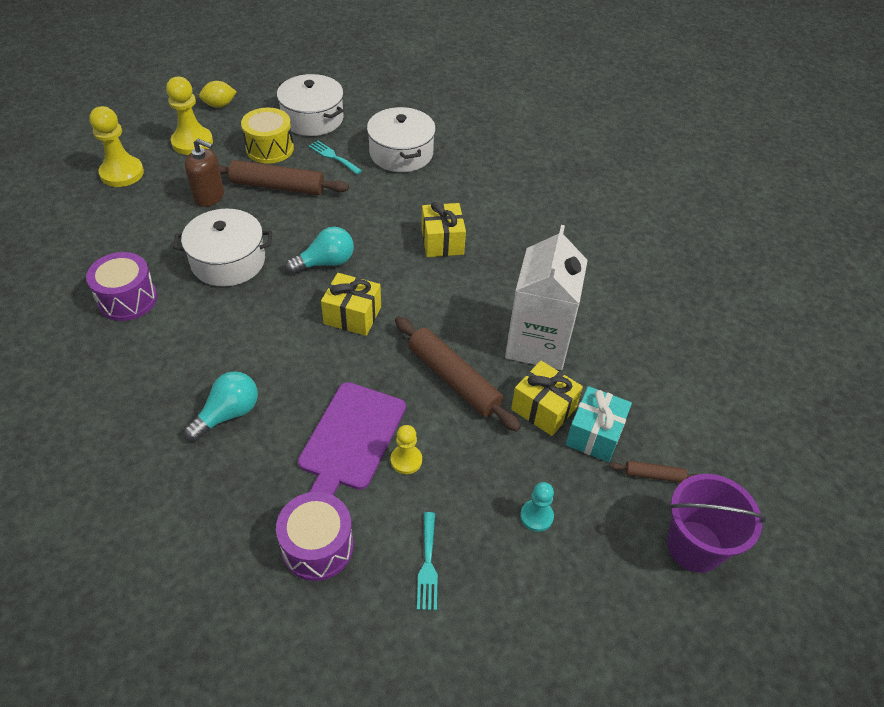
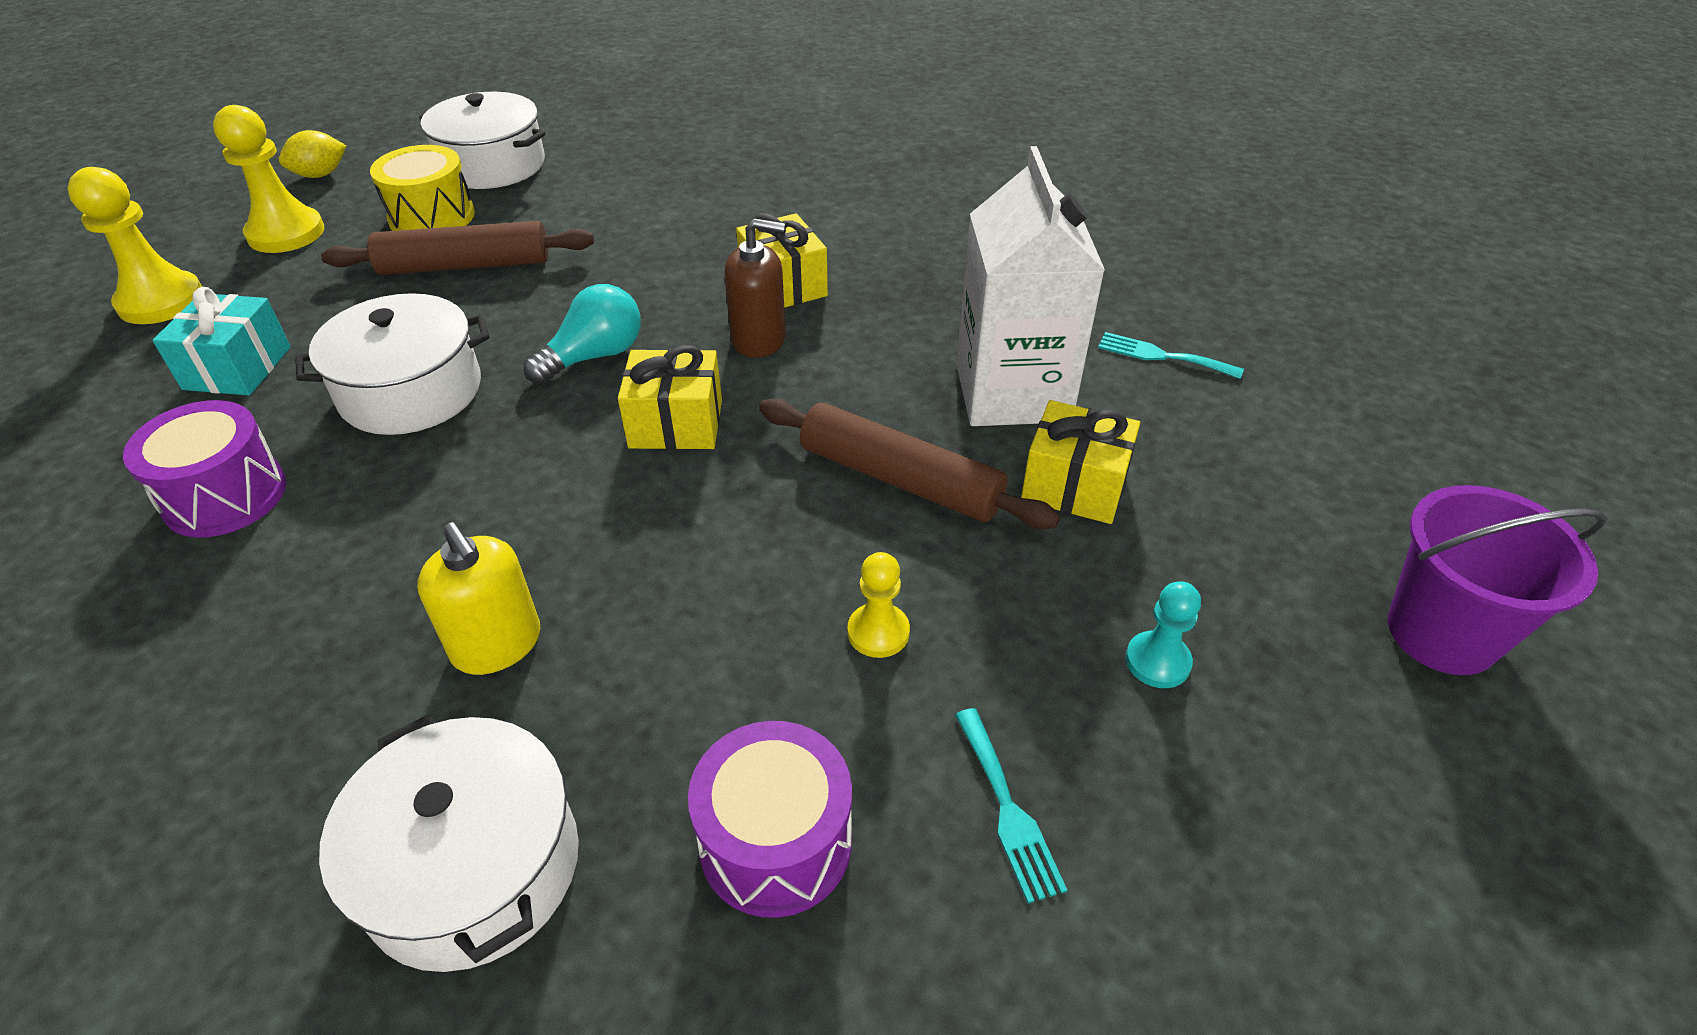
camera: 15 degrees left, 5 degrees down
turquoise light bulb [184,371,258,441] -> yellow soap dispenser [417,522,540,675]
brown soap dispenser [185,139,224,207] -> brown soap dispenser moved to [724,218,786,358]
purple cutting board [298,382,406,496] -> none
turquoise fork [309,141,362,174] -> turquoise fork moved to [1098,332,1244,379]
white pot [367,107,436,172] -> white pot moved to [319,714,579,972]
turquoise gift [565,386,632,462] -> turquoise gift moved to [152,287,291,396]
brown rolling pin [609,461,697,483] -> none

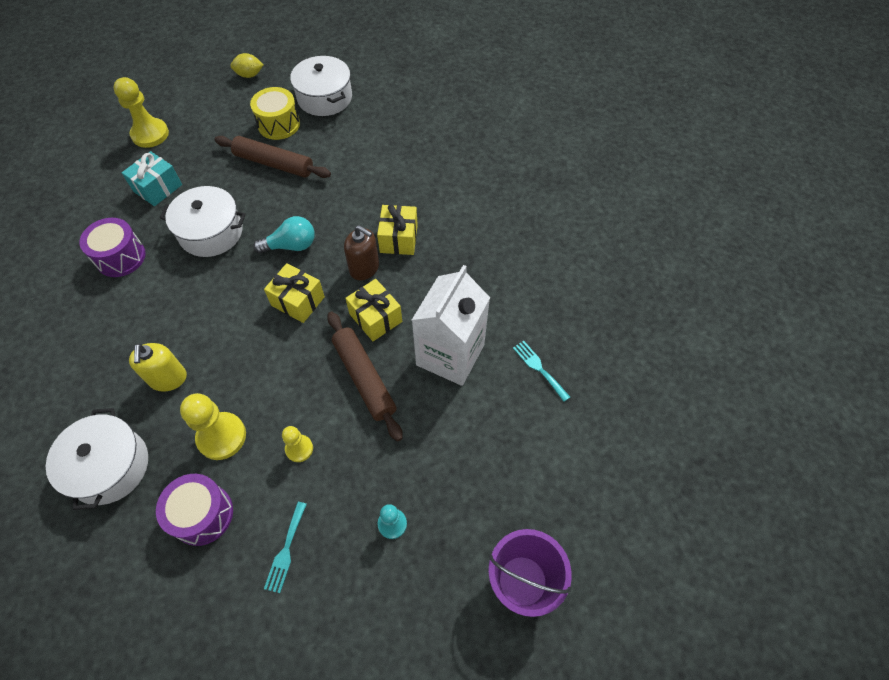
camera: 30 degrees right, 15 degrees up
yellow pawn [213,105,324,253] -> yellow pawn moved to [180,393,246,460]
yellow gift [1021,400,1140,524] -> yellow gift moved to [345,279,402,341]

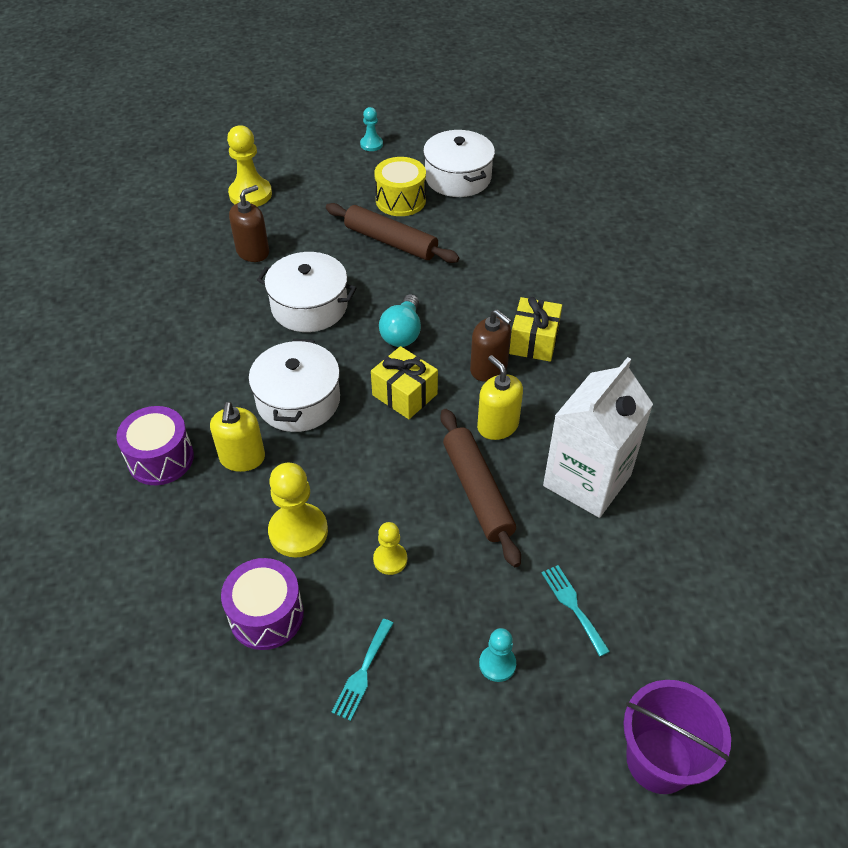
camera: 10 degrees right, 10 degrees down
white pot [46,408,148,510] -> white pot moved to [249,339,340,432]
purple drum [79,218,146,277] -> purple drum moved to [116,406,194,485]
turquoise gift [122,151,182,206] -> brown soap dispenser [229,185,269,262]
yellow lemon [230,53,263,78] -> turquoise pawn [360,107,383,151]
turquoise light bulb [253,216,315,254] -> turquoise light bulb turned 105 degrees clockwise [379,294,421,347]
yellow gift [345,279,402,341] -> yellow soap dispenser [477,355,523,440]
turquoise fork [513,341,570,402] -> turquoise fork moved to [541,565,610,657]

